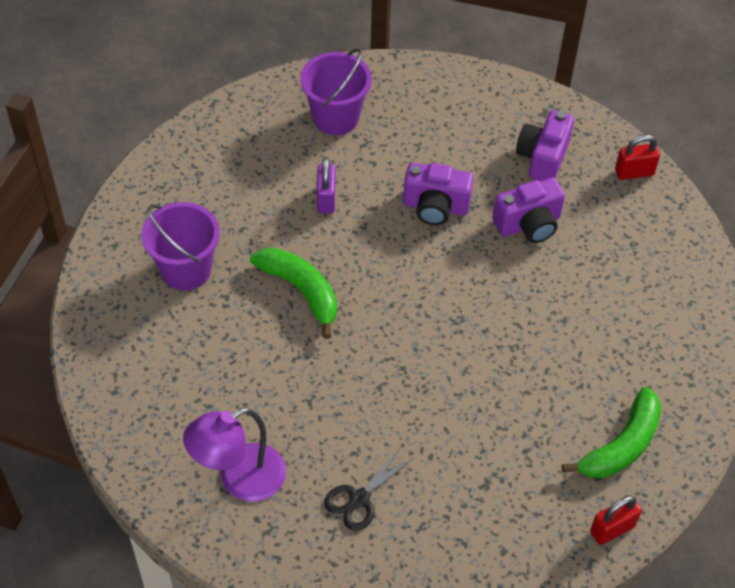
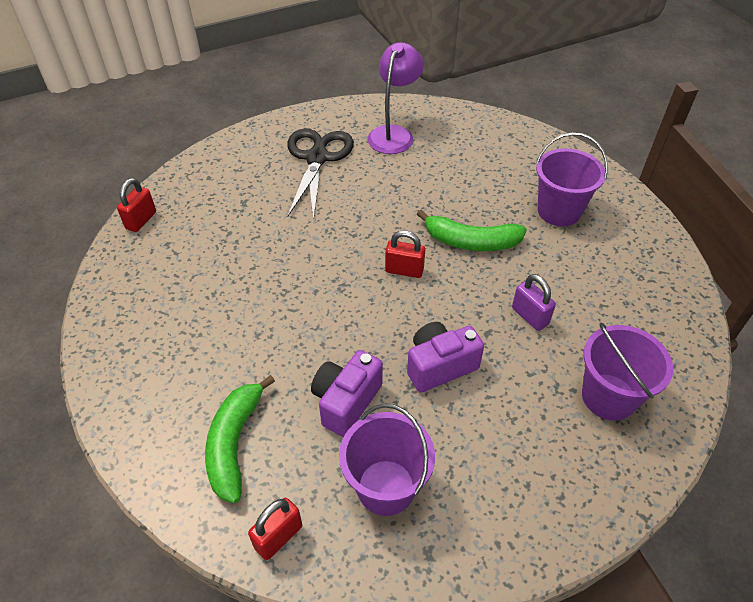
camera: 145 degrees right, 5 degrees down
black scissors [324,448,413,531] -> black scissors [287,129,354,221], size x1.78
purple camera [516,110,574,181] -> purple bucket [339,403,435,516]
green banana [562,387,661,478] -> green banana moved to [205,375,275,503]
none -> red padlock [385,230,425,278]

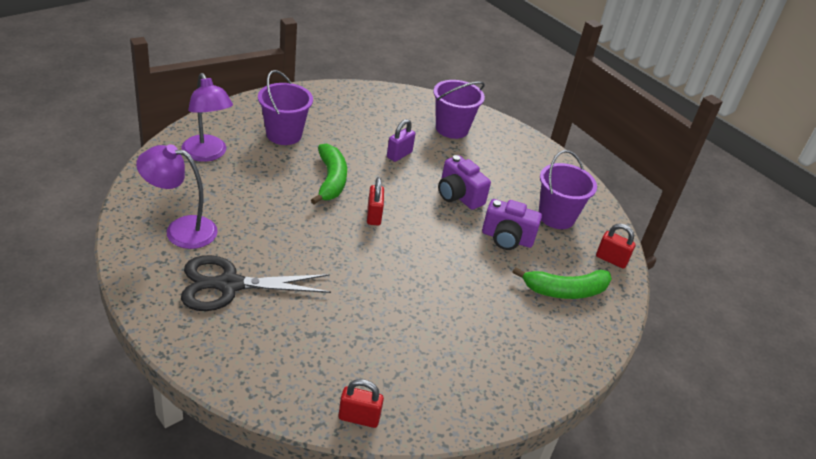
camera: 110 degrees left, 10 degrees down
none -> purple lamp [181,73,233,162]

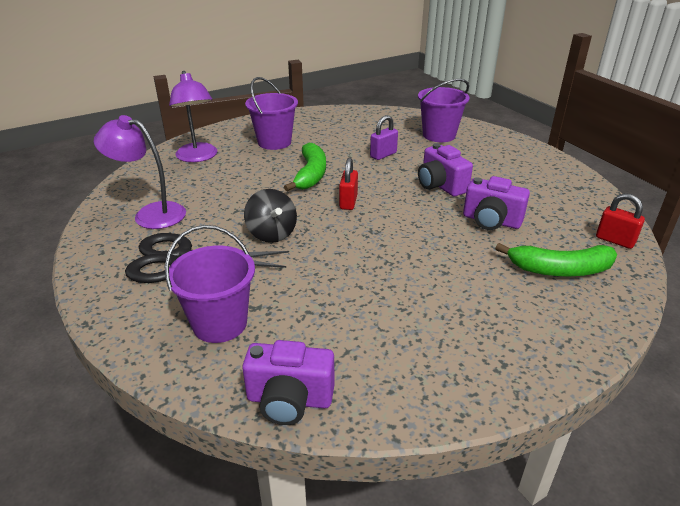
camera: 15 degrees right, 5 degrees down
red padlock [338,379,384,428] -> purple camera [242,340,335,425]
purple bucket [539,150,597,229] -> purple bucket moved to [165,225,255,343]
none -> black spinning top [244,189,297,243]

